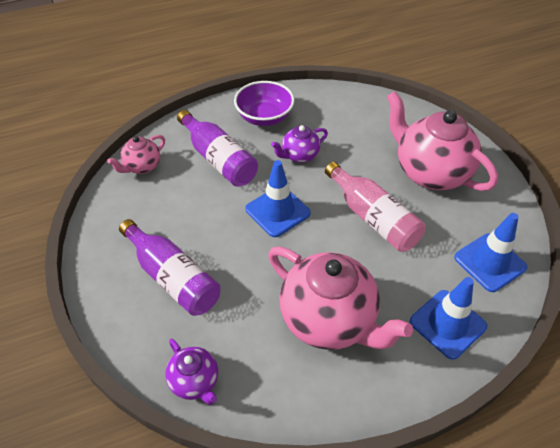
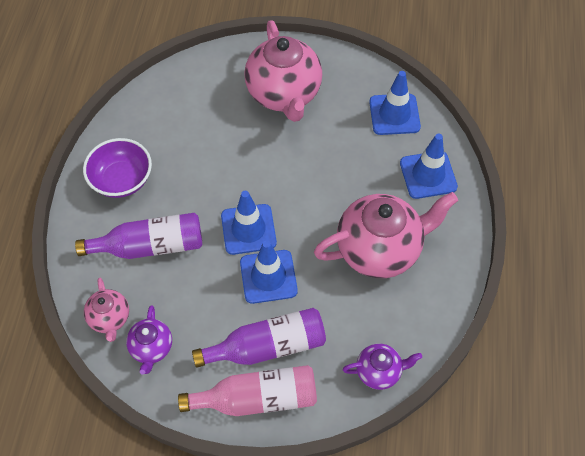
camera: 60 degrees left, 10 degrees up
purple teapot [271,125,328,163] -> purple teapot moved to [126,305,172,374]
pink bottle [325,162,425,252] -> pink bottle moved to [178,365,317,416]
pink teapot [387,91,498,191] -> pink teapot turned 90 degrees counterclockwise [244,20,322,122]
none -> blue traffic cone [240,240,298,304]

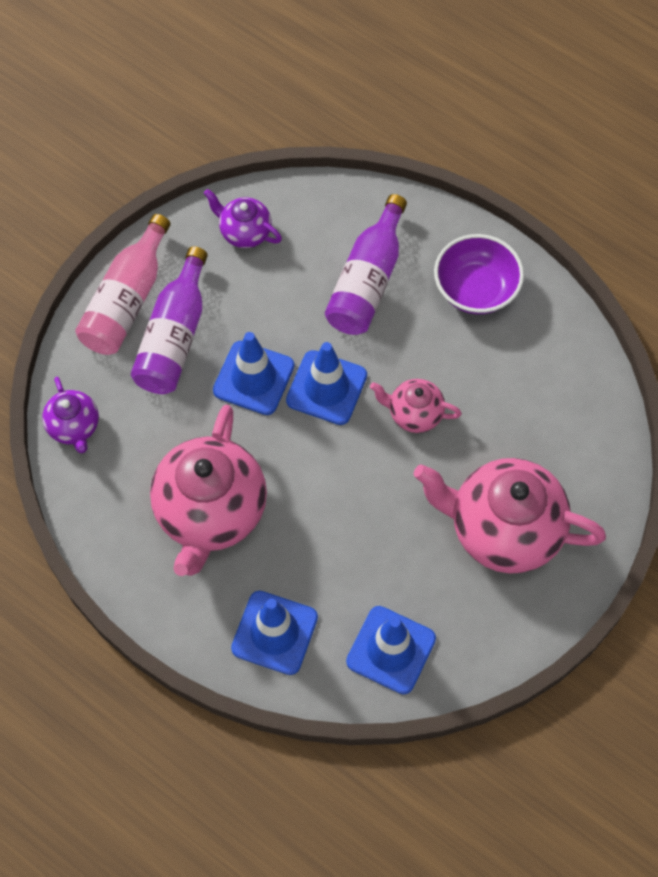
camera: 120 degrees right, 5 degrees up
pink teapot [84,278,129,342] -> pink teapot moved to [370,379,462,433]
purple teapot [343,344,422,390] -> purple teapot turned 45 degrees counterclockwise [42,377,99,453]

